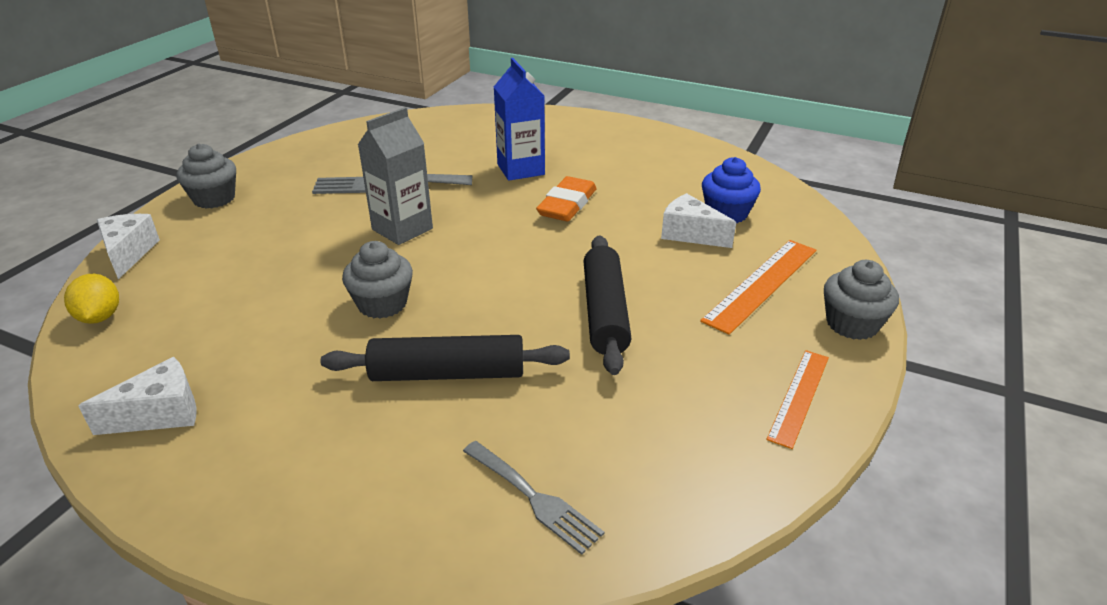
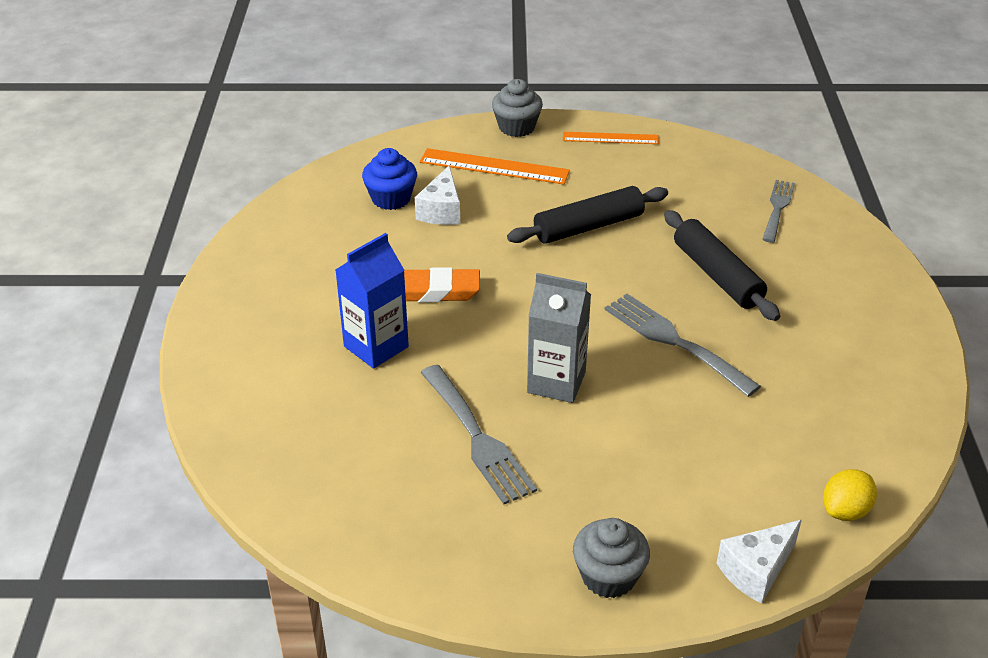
camera: 115 degrees left, 5 degrees up
white cheese [78,357,196,435] -> none
grey cupcake [342,241,413,319] -> grey fork [604,294,761,397]

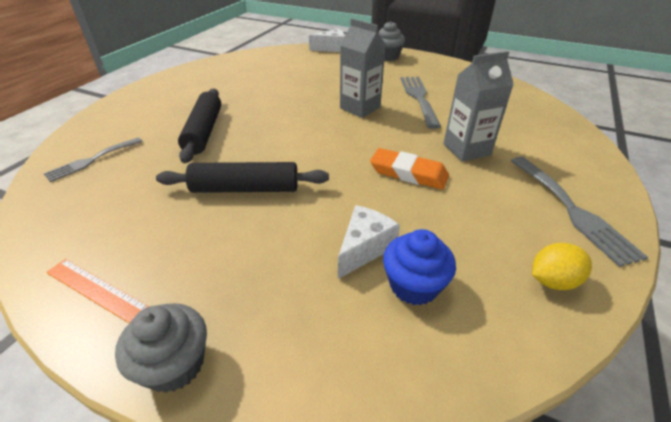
camera: 155 degrees left, 0 degrees up
blue carton [336,233,409,369] -> grey carton [443,51,514,162]
orange ruler [420,148,570,184] -> none
grey fork [604,294,761,397] -> grey fork moved to [511,157,648,267]
yellow lemon [823,469,877,521] -> yellow lemon moved to [532,243,592,290]

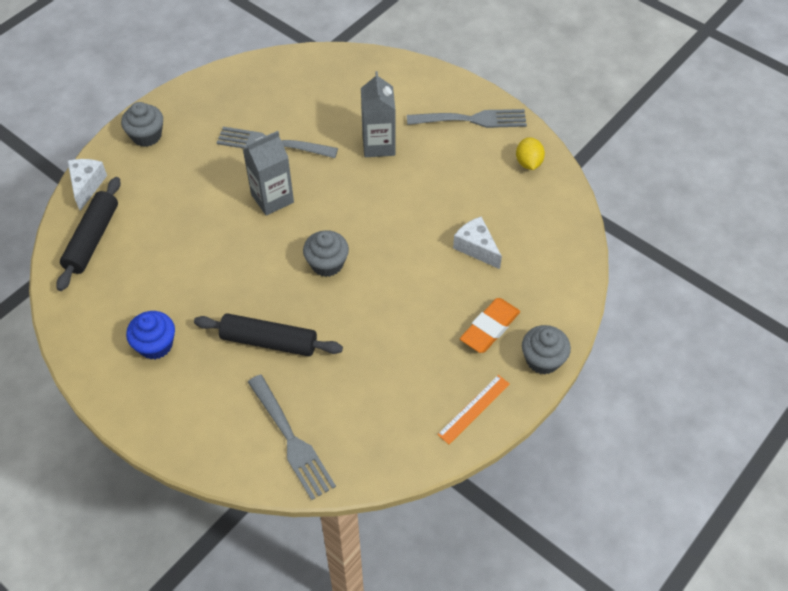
camera: 75 degrees left, 15 degrees up
grey fork [43,137,143,182] -> grey fork [248,375,336,500], size x1.51
black rolling pin [156,162,329,193] -> black rolling pin moved to [56,177,121,291]
orange eraser [370,148,449,190] -> orange eraser moved to [460,298,520,353]
blue cupcake [383,229,456,305] -> blue cupcake moved to [126,311,175,360]
none -> grey cupcake [303,230,349,277]

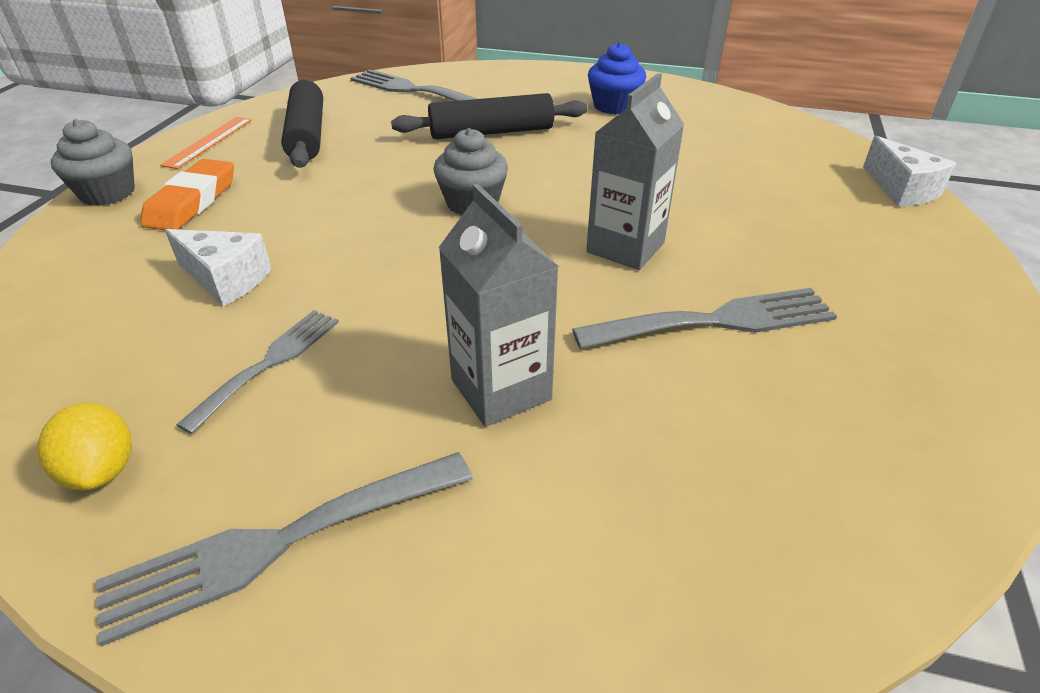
camera: 155 degrees right, 15 degrees down
black rolling pin [56,177,121,291] -> black rolling pin moved to [281,78,323,168]
grey cupcake [121,102,163,147] -> none
none -> grey fork [176,310,339,434]

